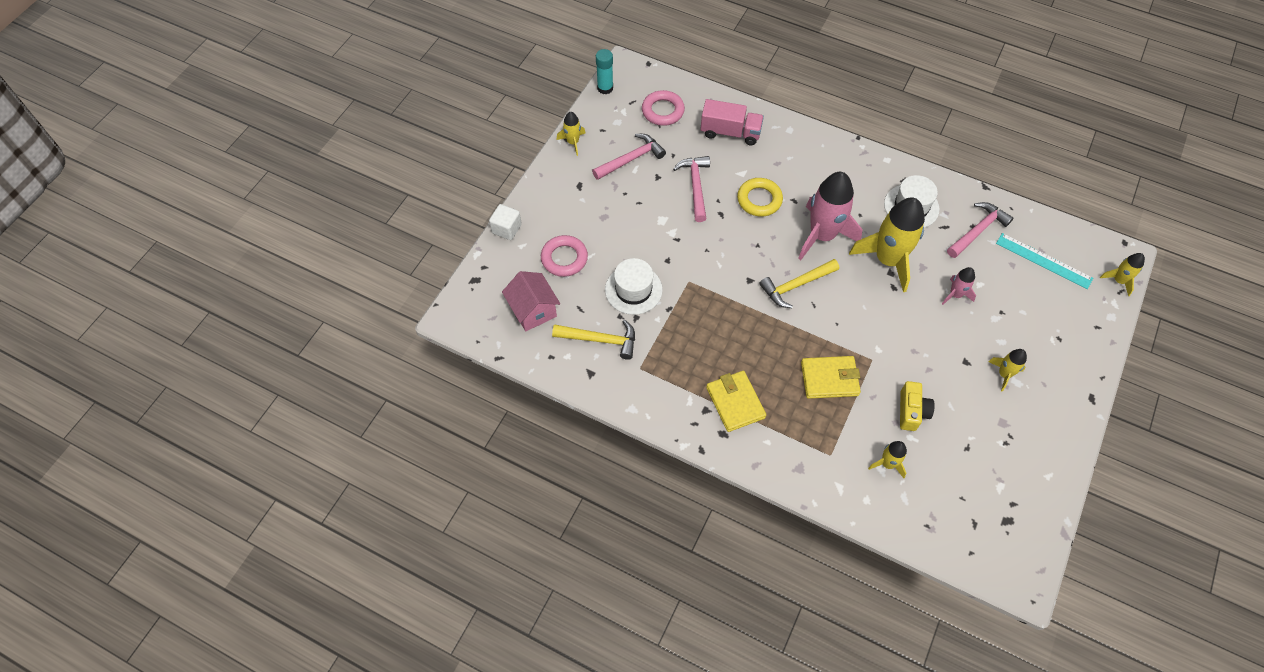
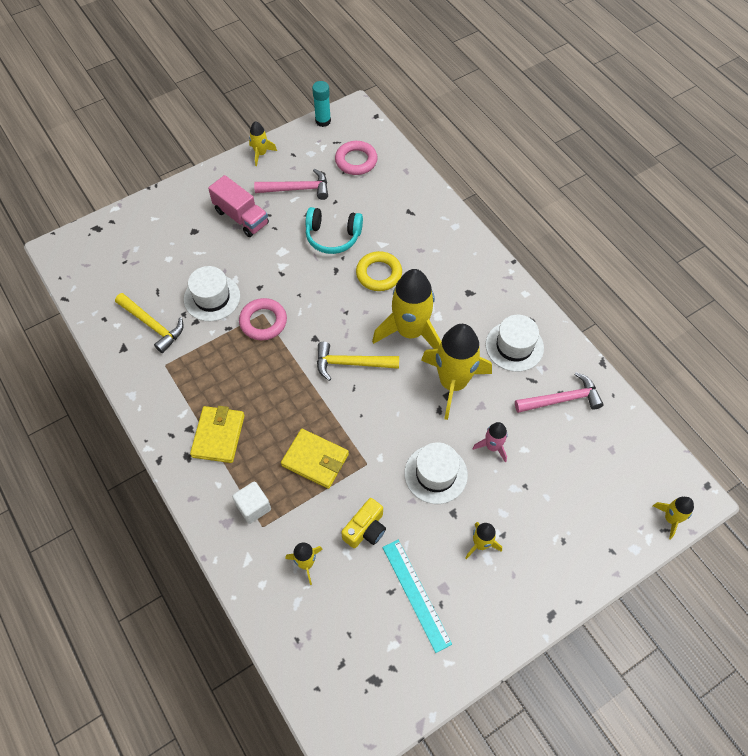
camera: 30 degrees right, 0 degrees up
white cube [489,204,522,240] -> white cube moved to [232,481,271,524]
pink house [502,271,560,331] -> none
pink ring [541,235,588,277] -> pink ring moved to [239,298,287,340]
pink hammer [673,156,710,222] -> turquoise headphones [306,207,363,254]
pink truck [700,99,764,145] -> pink truck moved to [208,175,269,237]
pink rocket [798,172,862,260] -> yellow rocket [372,269,441,349]
turquoise ruler [996,233,1093,289] -> turquoise ruler moved to [382,540,452,653]
none -> white hat [404,442,468,504]

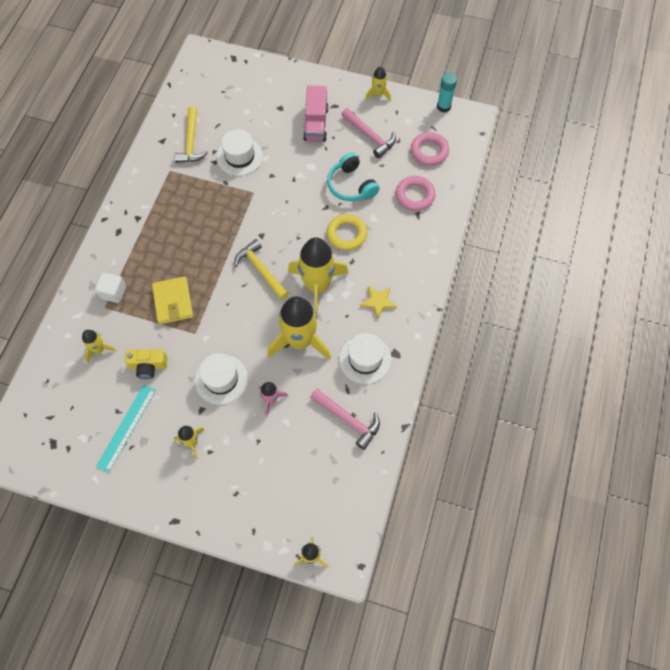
camera: 50 degrees right, 5 degrees up
yellow wallet [190,406,245,463] -> none
pink ring [239,298,287,340] -> pink ring moved to [396,176,436,211]
none -> yellow star [360,286,397,319]

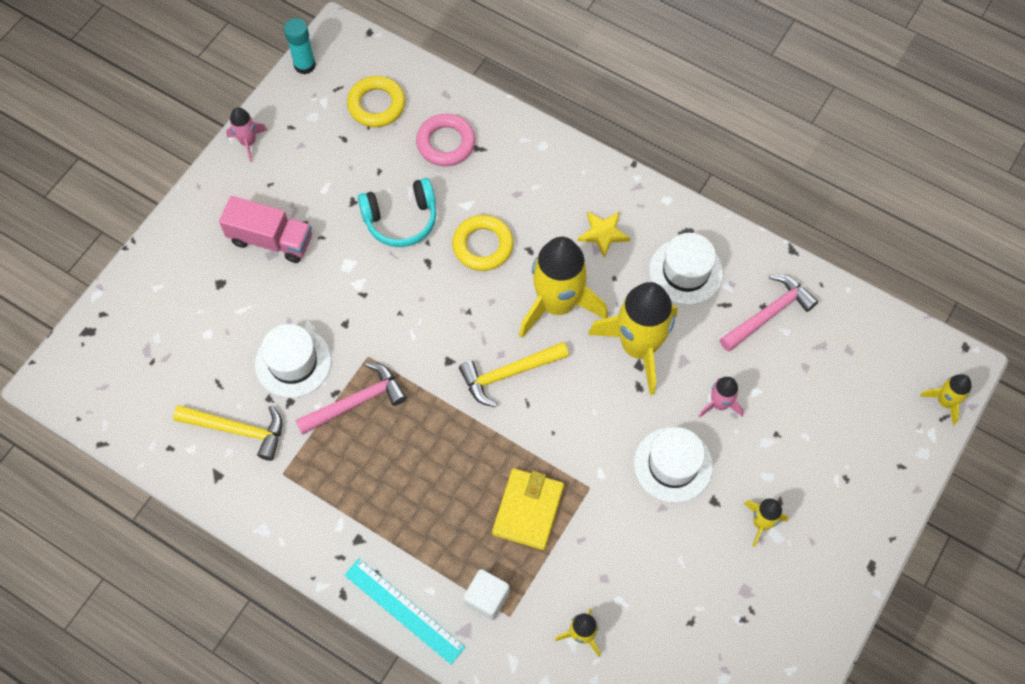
camera: 75 degrees left, 0 degrees up
turquoise ruler [96,384,156,473] -> turquoise ruler moved to [344,558,465,665]
yellow camera [125,349,167,379] -> none
yellow wallet [152,276,193,324] -> yellow wallet turned 75 degrees counterclockwise [492,468,564,550]
pink hammer [341,108,396,158] -> pink hammer moved to [295,362,407,435]
yellow rocket [365,67,391,101] -> pink rocket [226,107,267,162]
pink ring [411,132,449,166] -> yellow ring [347,76,405,127]

